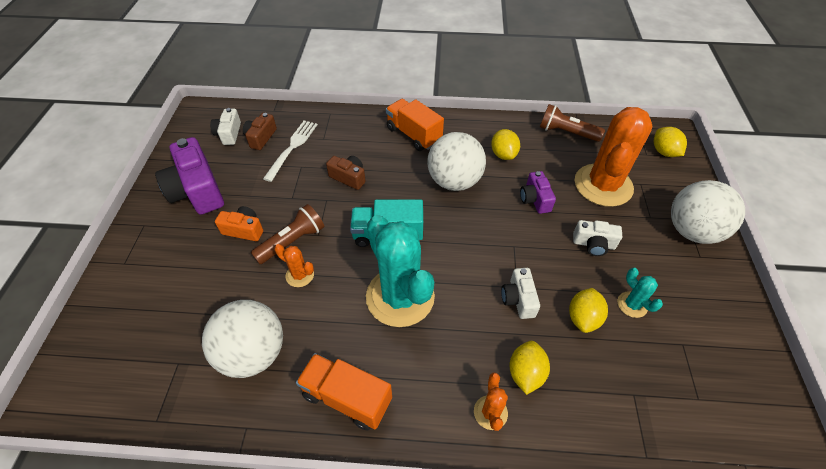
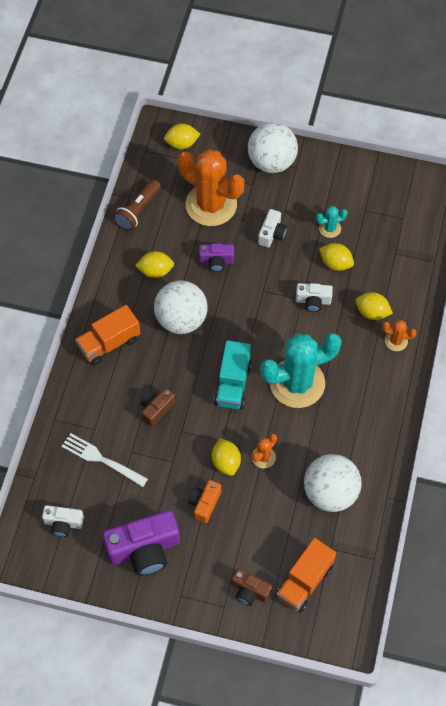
camera: 80 degrees left, 10 degrees up
brown camera [243,113,277,150] -> brown camera moved to [232,568,272,606]
brown flashlight [251,204,324,264] -> yellow lemon [212,438,241,476]
orange truck [296,353,392,430] -> orange truck moved to [276,538,336,613]

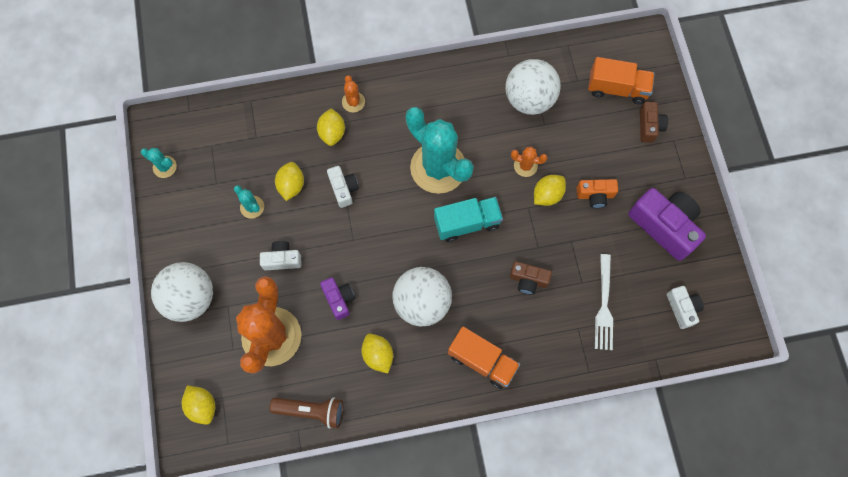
camera: 115 degrees left, 10 degrees up
none -> turquoise cactus [141,148,177,178]

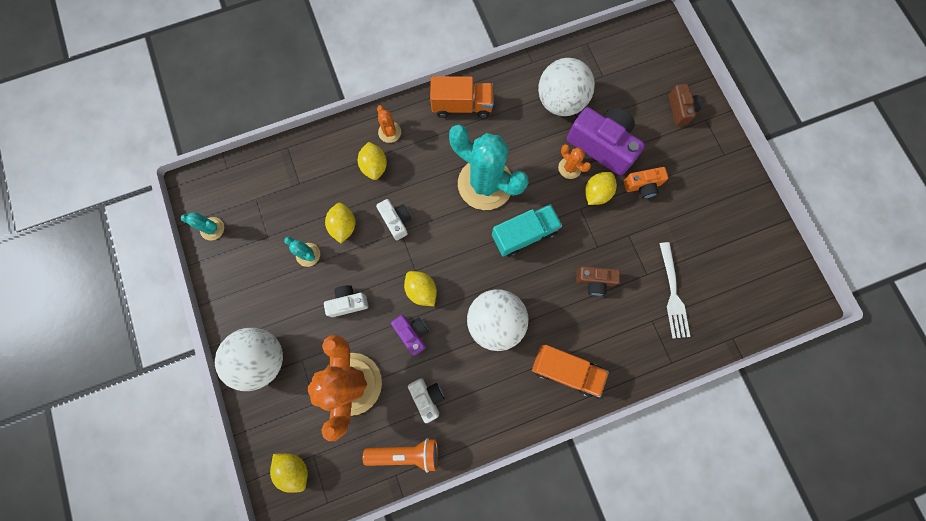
camera: 10 degrees left, 5 degrees up
brown flashlight [269,397,343,429] -> orange flashlight [363,438,438,473]
yellow lemon [361,334,393,373] -> yellow lemon moved to [404,271,437,306]
orange cactus [511,146,547,177] -> orange cactus turned 45 degrees clockwise [558,144,591,179]
orange truck [588,57,655,104] -> orange truck moved to [430,76,493,118]
purple camera [628,188,706,261] -> purple camera moved to [567,107,645,175]
white camera [667,286,704,329] -> white camera moved to [408,378,445,423]

